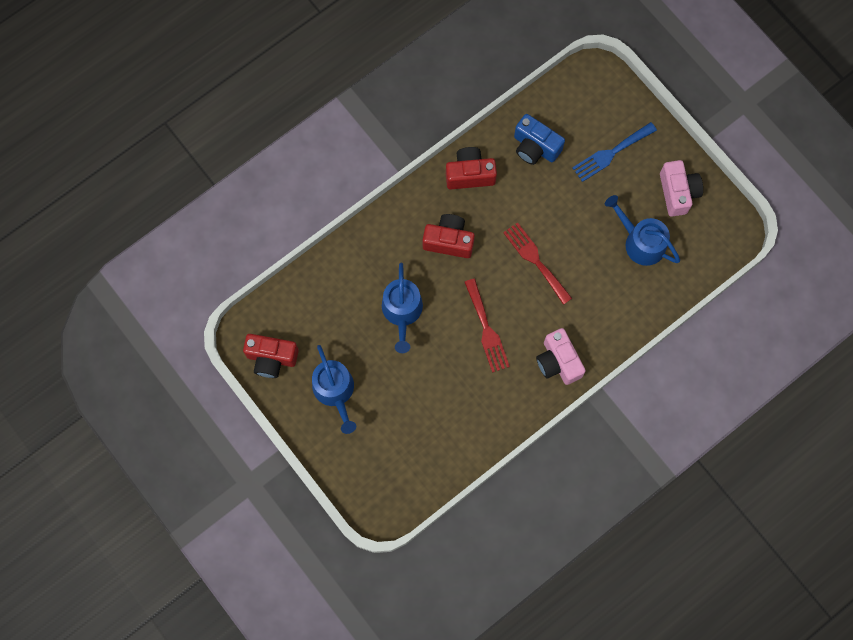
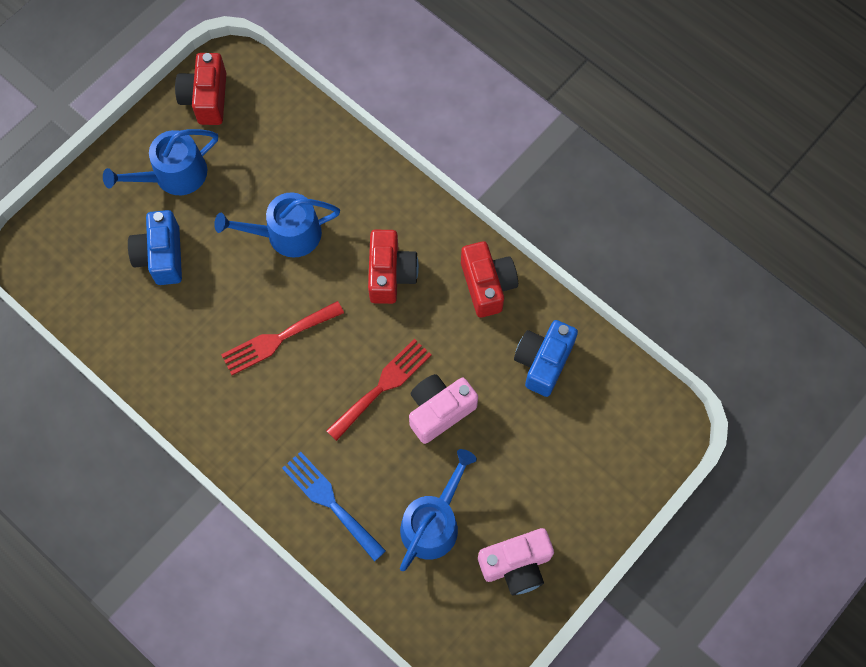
camera: 80 degrees right, 5 degrees down
pink camera [536,328,586,385] -> pink camera moved to [409,374,478,444]
blue fork [572,122,657,182] -> blue fork moved to [282,451,386,562]
none -> blue camera [128,210,182,285]

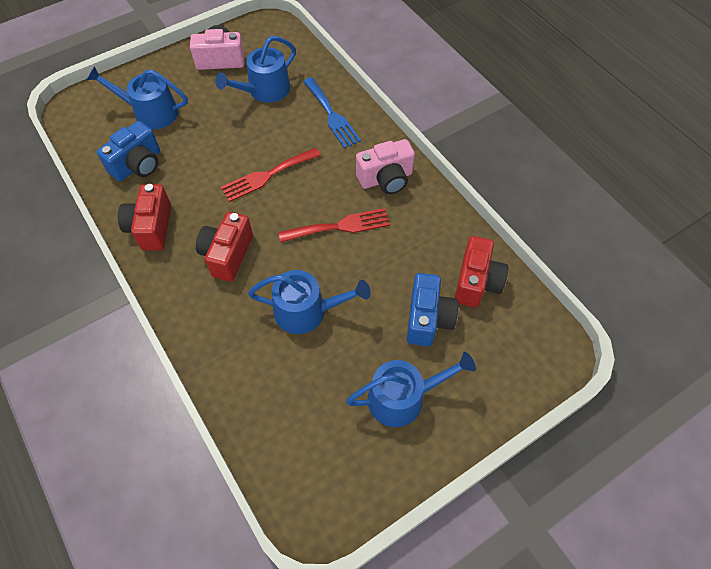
camera: 165 degrees left, 10 degrees down
red camera [175,53,226,125] -> red camera moved to [454,236,509,307]
pink camera [409,374,478,444] -> pink camera moved to [356,139,415,194]
none -> blue watering can [87,66,188,129]

